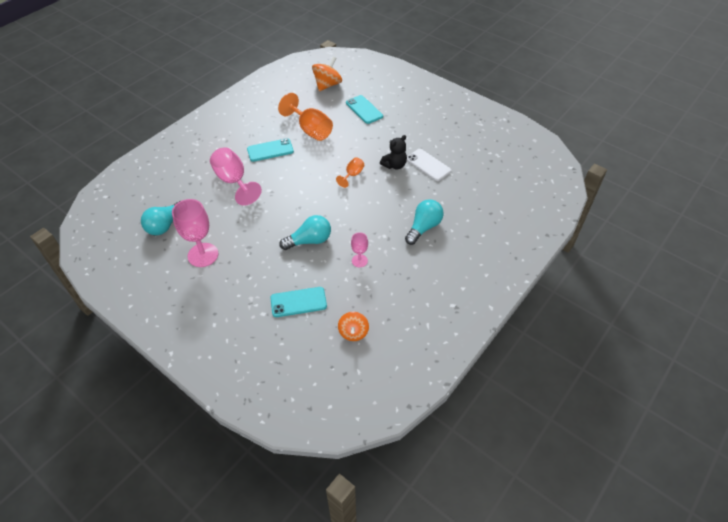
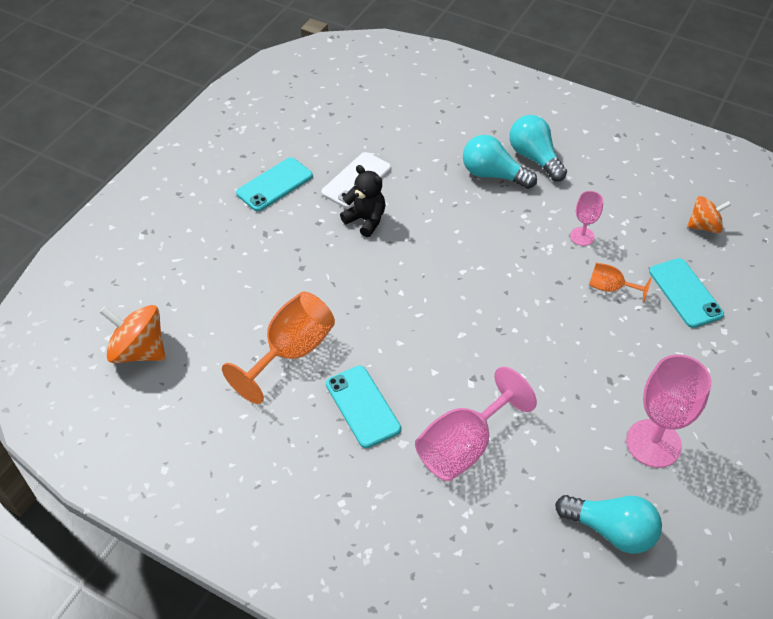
camera: 100 degrees left, 0 degrees up
turquoise light bulb [279,215,331,250] -> turquoise light bulb moved to [509,115,567,182]
orange goblet [336,157,364,188] -> orange goblet moved to [589,263,652,302]
turquoise phone [346,95,383,124] -> turquoise phone moved to [236,157,313,211]

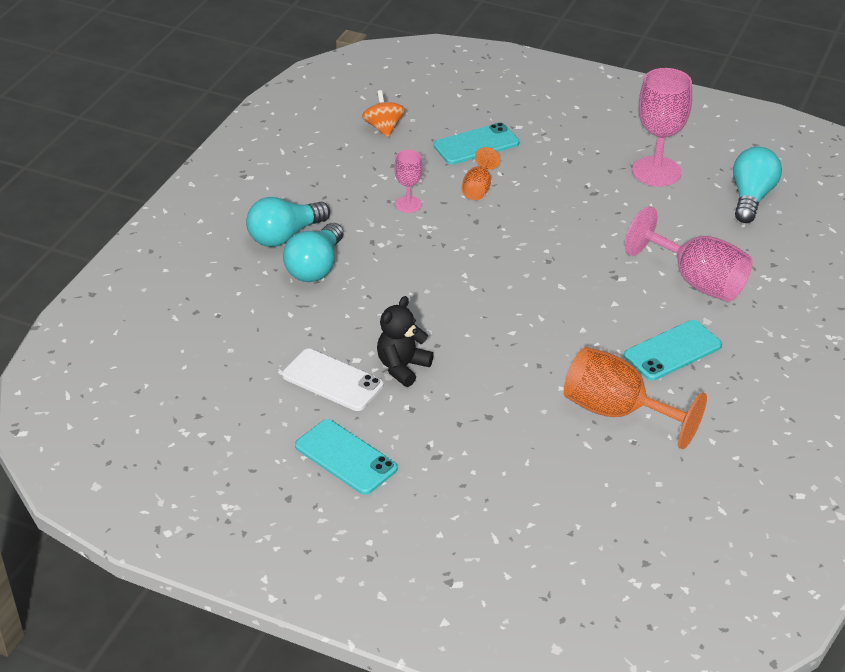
camera: 95 degrees left, 10 degrees down
orange spinning top [99,305,166,363] -> none

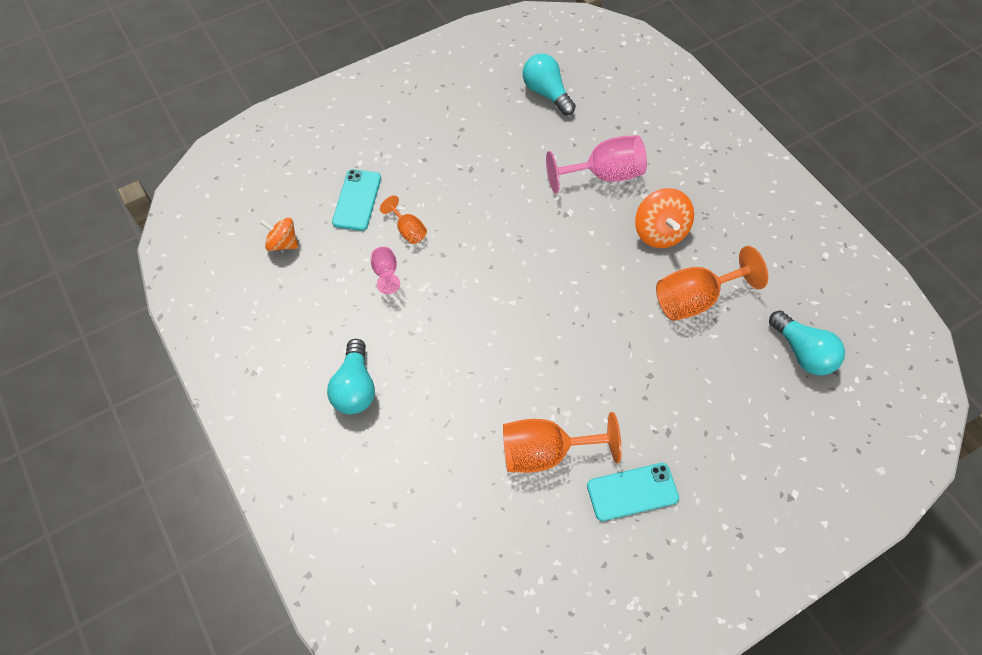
camera: 55 degrees left, 20 degrees up
white phone [282,349,384,411] -> orange goblet [503,412,622,473]
turquoise light bulb [283,223,344,282] -> turquoise light bulb moved to [769,310,845,375]
black teddy bear [377,296,434,387] -> none
turquoise phone [624,320,722,381] -> orange spinning top [635,188,694,248]
pink goblet [632,68,692,187] -> none

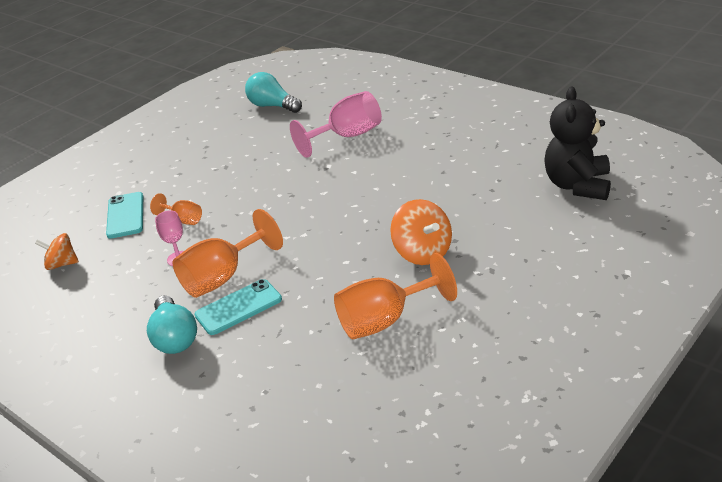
camera: 15 degrees left, 25 degrees down
turquoise phone [587,463,679,521] -> turquoise phone moved to [195,279,282,335]
orange spinning top [635,188,694,248] -> orange spinning top moved to [390,199,452,265]
orange goblet [656,246,768,321] -> orange goblet moved to [173,209,283,298]
turquoise light bulb [769,310,845,375] -> black teddy bear [544,87,611,200]

